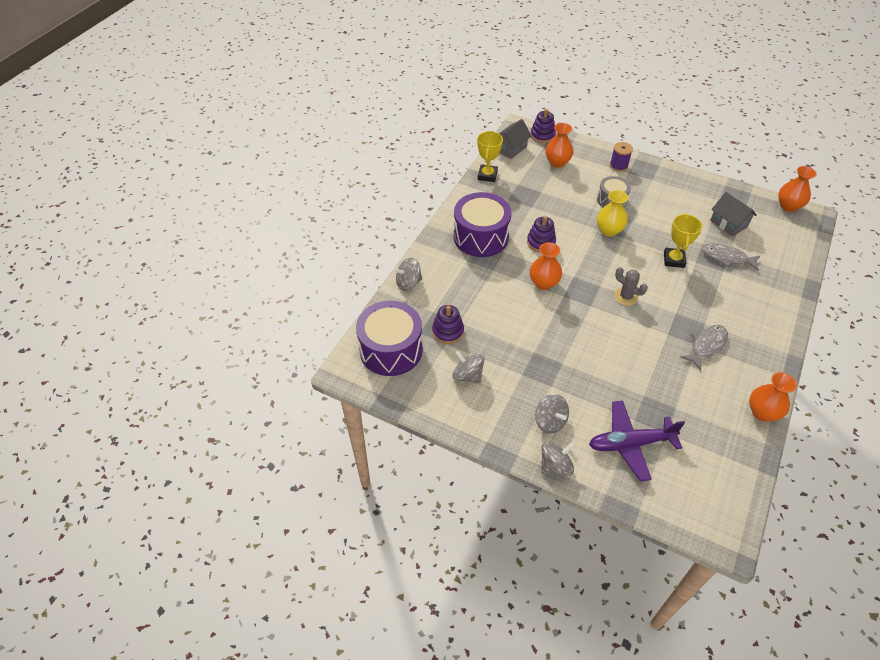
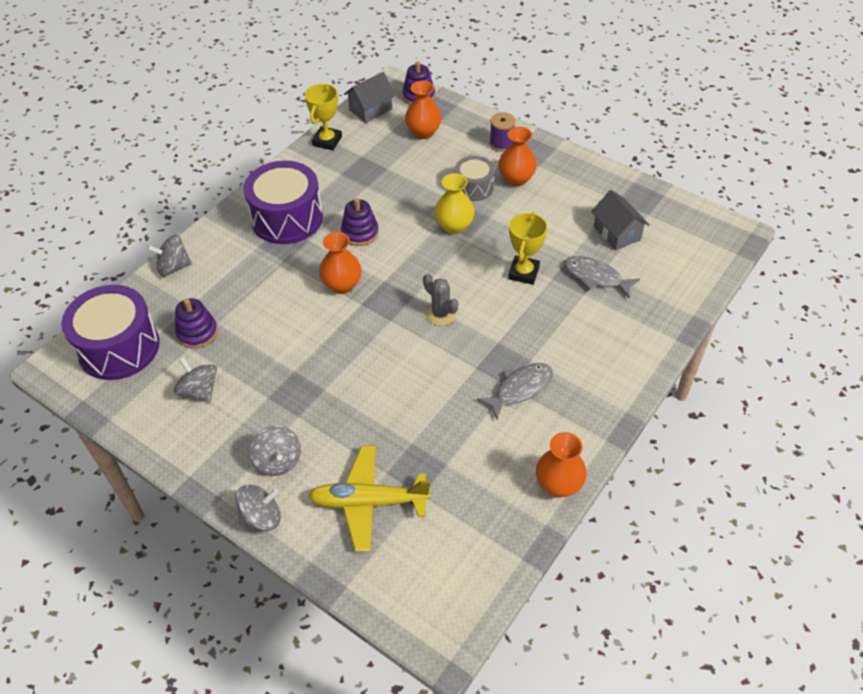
camera: 10 degrees right, 0 degrees up
purple plane [589,401,685,482] -> yellow plane [308,446,431,552]
orange vase [778,166,817,212] -> orange vase moved to [498,127,537,187]

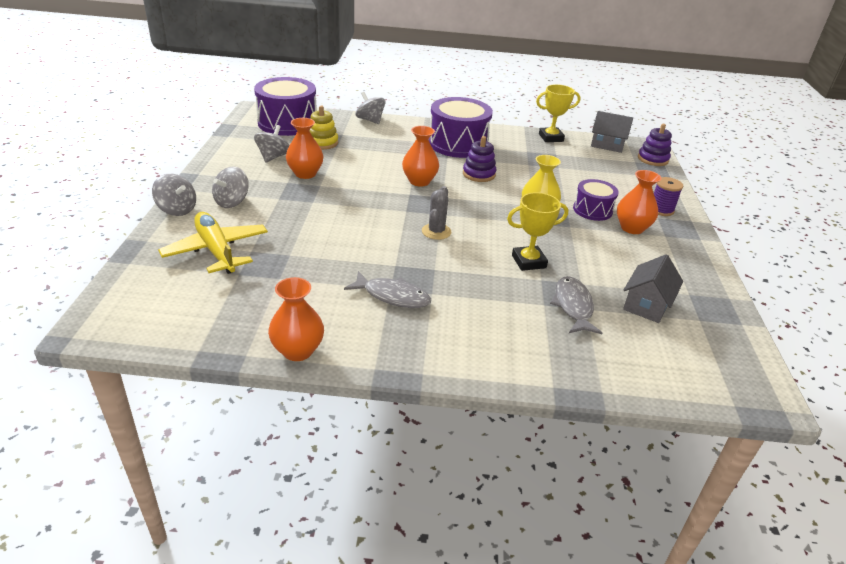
camera: 55 degrees right, 15 degrees down
purple stacking toy [175,298,218,348] -> yellow stacking toy [309,106,338,150]
orange vase [405,81,441,139] -> orange vase moved to [286,118,324,179]
grey drum [455,156,495,201] -> purple drum [573,179,619,221]

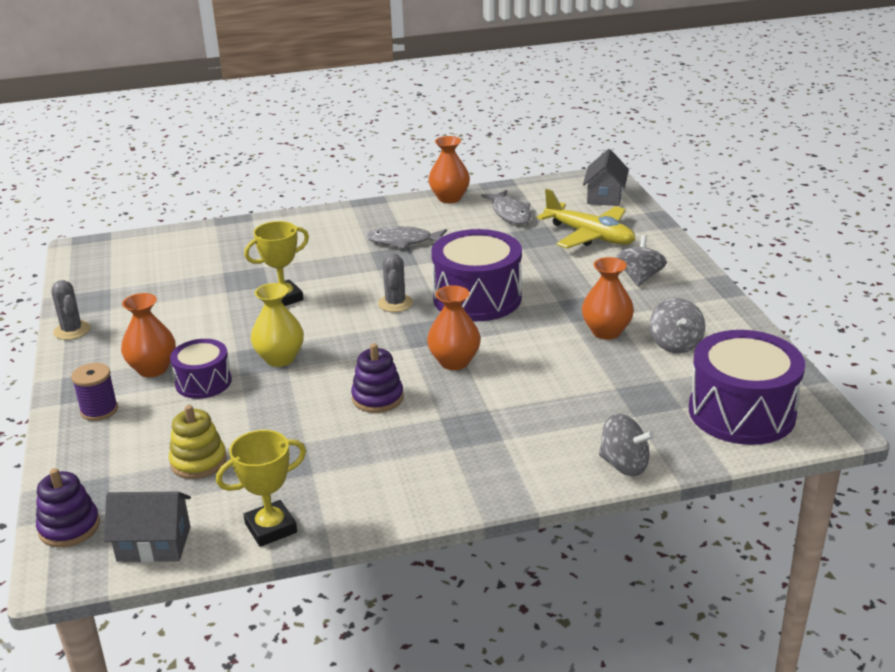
camera: 165 degrees right, 5 degrees down
grey spinning top [152,174,196,216] -> none
yellow stacking toy [309,106,338,150] -> yellow stacking toy moved to [169,405,227,479]
purple drum [429,97,493,158] -> purple drum moved to [431,229,522,321]
grey fish [550,276,602,334] -> grey fish moved to [481,190,531,224]
grey house [623,254,683,323] -> grey house moved to [583,149,629,206]
none -> grey cactus [51,280,91,340]

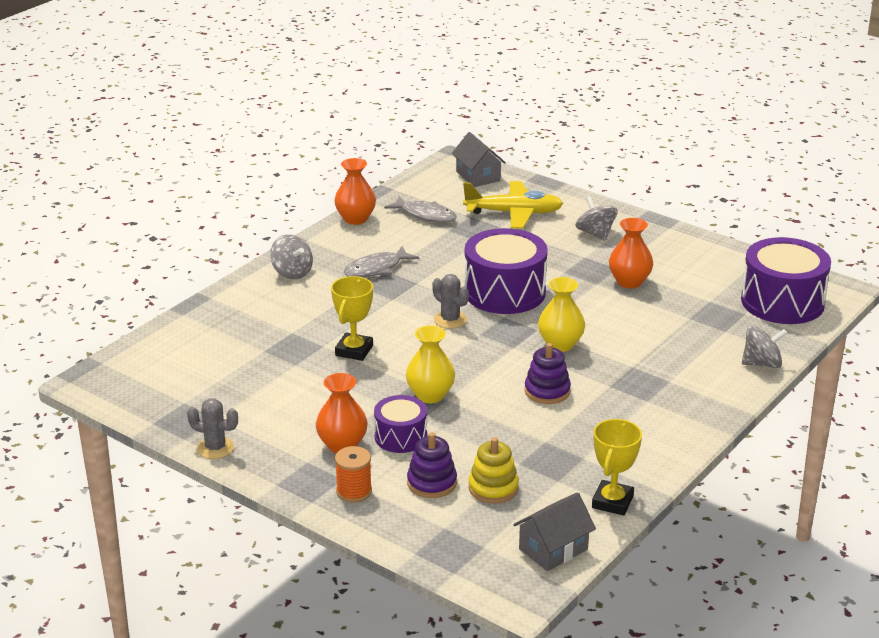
camera: 40 degrees left, 0 degrees up
purple stacking toy [36,468,100,547] -> purple stacking toy moved to [407,432,457,498]
purple spool [71,363,118,421] -> orange spool [335,446,372,502]
orange vase [427,285,481,370] -> yellow vase [538,277,585,352]
grey spinning top [649,298,705,353] -> grey spinning top moved to [270,234,313,279]

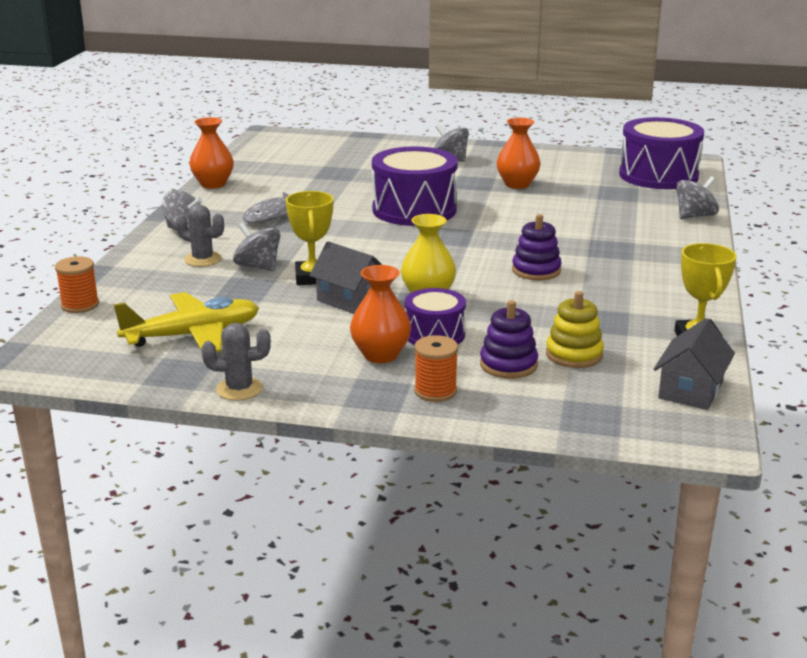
camera: 25 degrees left, 5 degrees down
grey fish [384,196,457,223] -> none
grey cactus [432,274,469,329] -> grey cactus moved to [176,204,224,267]
grey house [452,132,506,187] -> grey house moved to [309,242,382,314]
yellow plane [463,181,563,229] -> yellow plane moved to [114,292,259,352]
yellow vase [538,277,585,352] -> none
none -> orange spool [55,256,99,313]
none -> grey spinning top [233,222,281,271]

